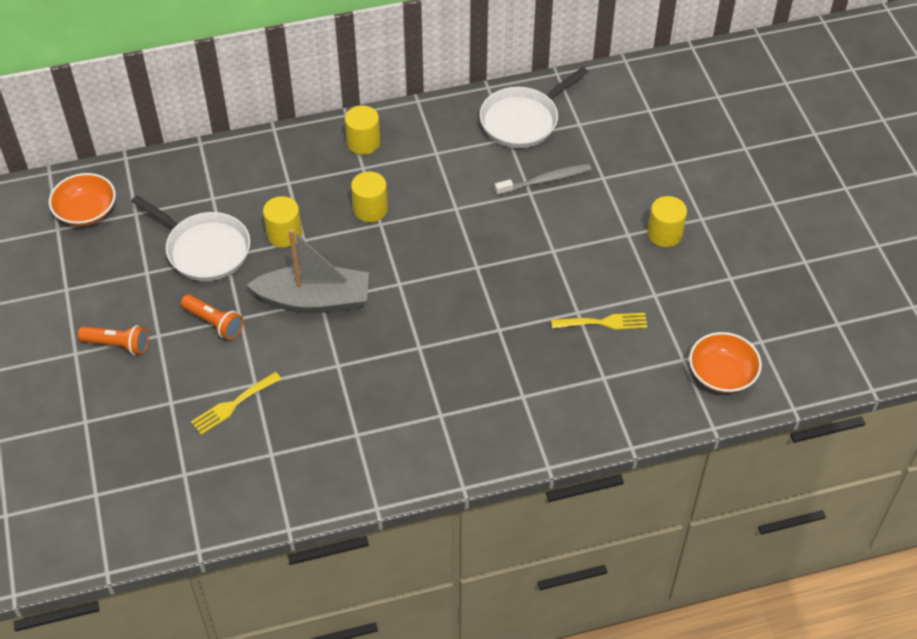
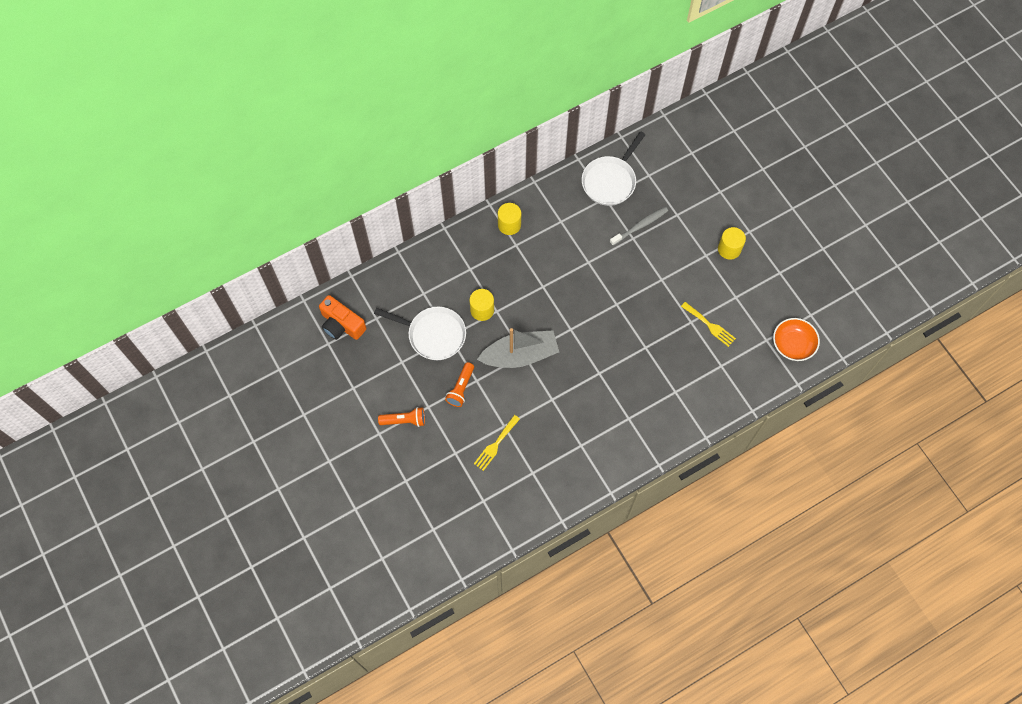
camera: 15 degrees left, 15 degrees up
orange bowl [49,173,116,226] -> orange camera [319,295,366,340]
orange flashlight [181,295,244,340] -> orange flashlight turned 90 degrees clockwise [445,362,474,407]
yellow cylinder [351,172,388,222] -> none
yellow fork [551,313,647,330] -> yellow fork turned 60 degrees clockwise [681,302,736,347]

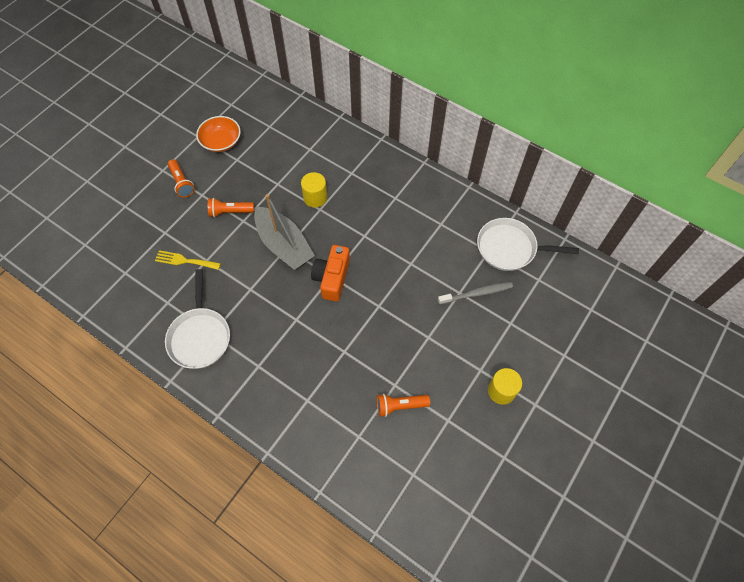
camera: 65 degrees right, 5 degrees down
orange camera [319,295,366,340] -> orange camera moved to [311,245,350,301]
white pan [374,307,466,360] -> white pan moved to [165,269,230,369]
yellow cylinder [498,203,521,235] -> none
grey toothbrush [610,207,668,246] -> grey toothbrush turned 45 degrees counterclockwise [438,282,513,305]
yellow fork [681,302,736,347] -> orange flashlight [377,394,430,417]
orange bowl [773,318,820,361] -> orange bowl moved to [196,116,241,152]

